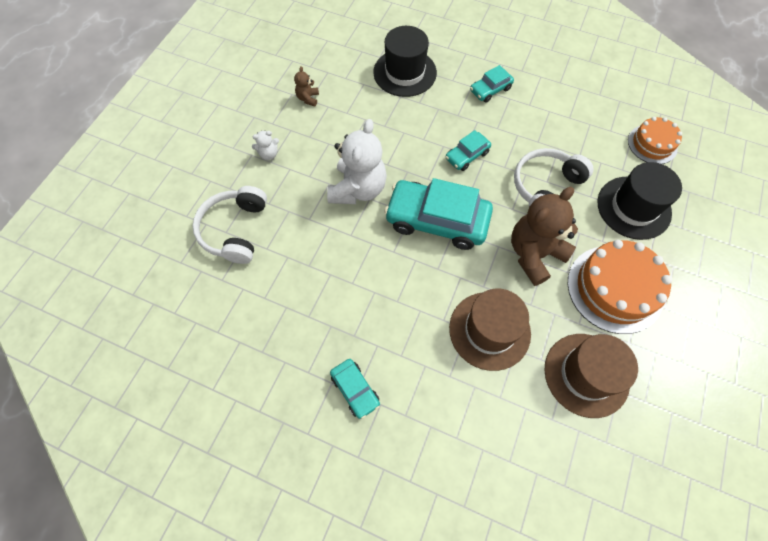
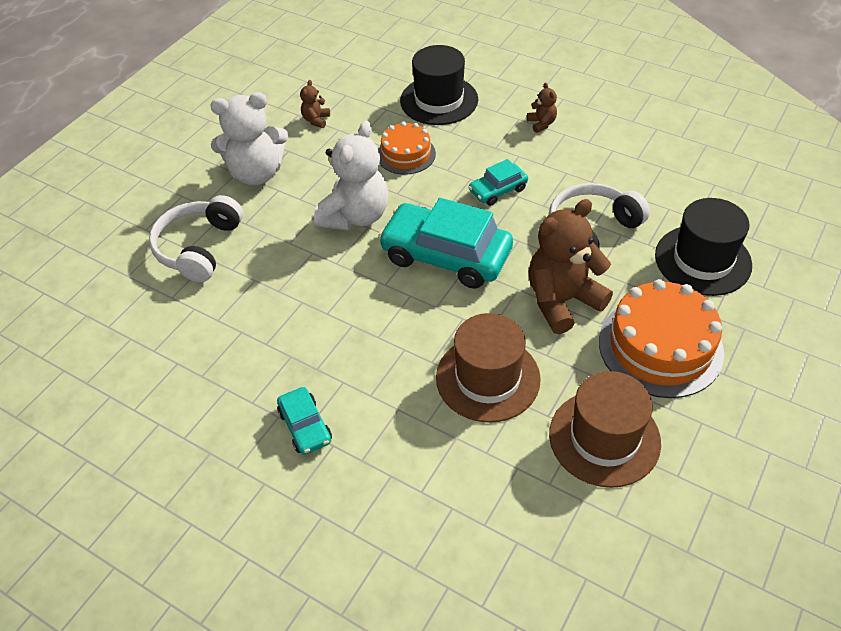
camera: 10 degrees right, 15 degrees down
white teddy bear [252,130,279,160] -> white teddy bear [210,92,288,185], size x2.28
turquoise car [470,65,514,103] -> brown teddy bear [527,83,557,133]
orange cake [628,117,682,164] -> orange cake moved to [378,122,436,175]

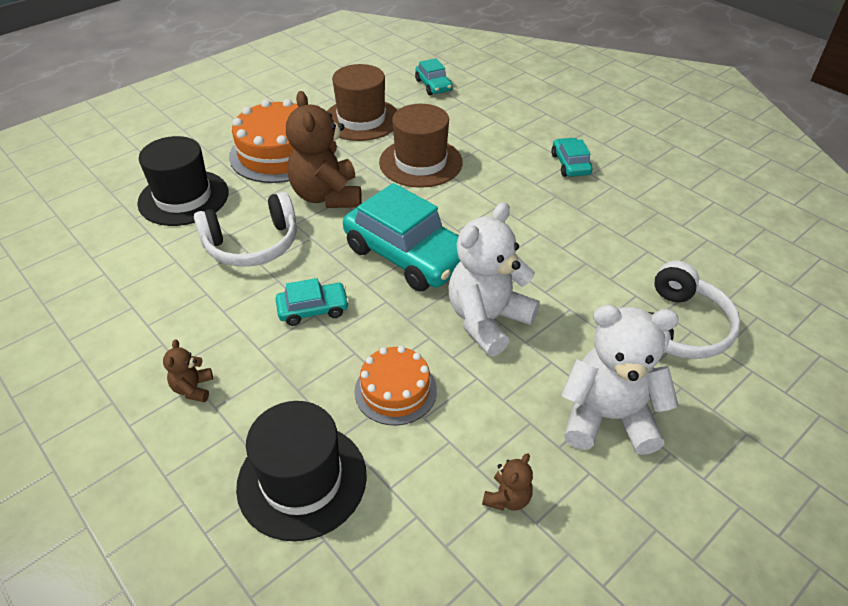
camera: 165 degrees left, 5 degrees down
brown teddy bear [528,199,613,334] -> brown teddy bear turned 90 degrees clockwise [286,91,362,208]
none -> turquoise car [415,58,453,95]

